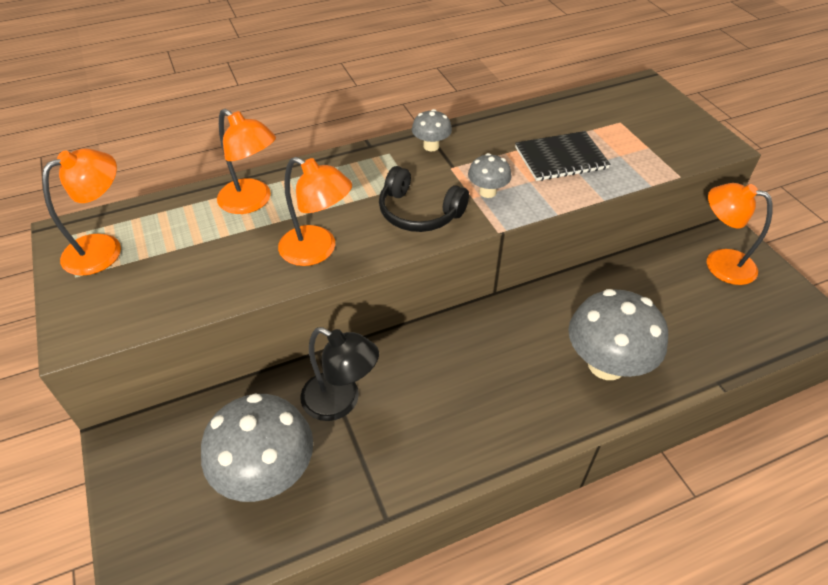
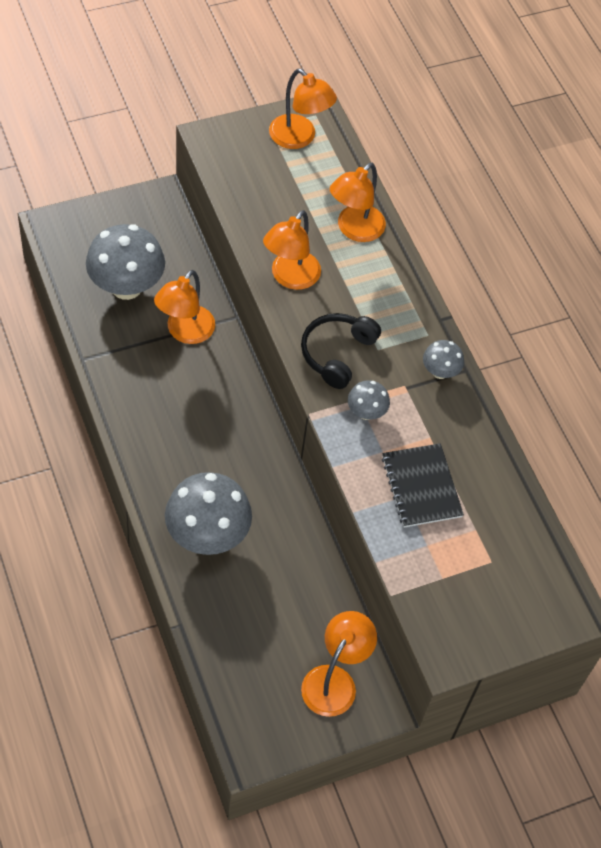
camera: 85 degrees right, 10 degrees up
black lamp [300,327,379,421] -> orange lamp [154,270,215,344]

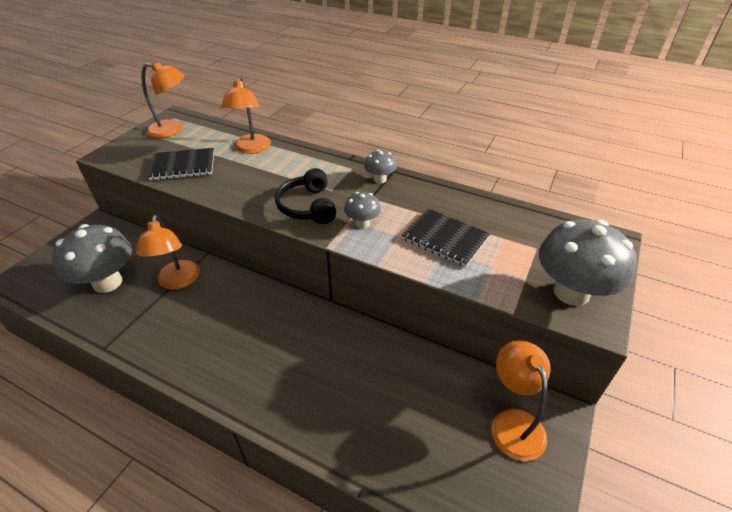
camera: 35 degrees left, 15 degrees down
grey mushroom [165,472,252,555] -> grey mushroom moved to [539,219,637,306]
orange lamp [263,210,321,290] -> none
none -> black notebook [148,148,214,180]

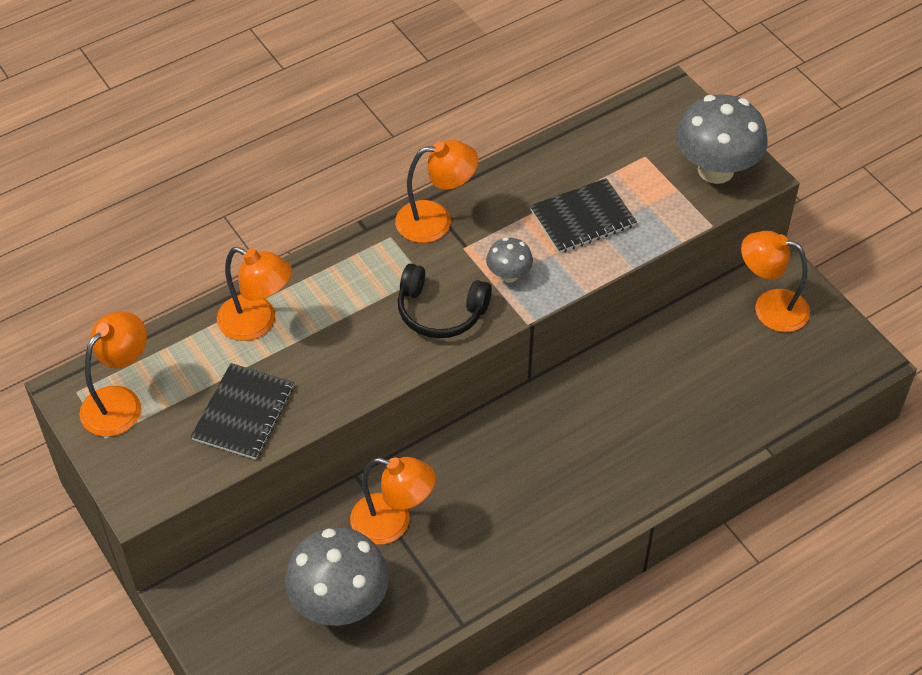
camera: 60 degrees left, 10 degrees up
grey mushroom [364,150,397,184] -> orange lamp [395,140,478,243]

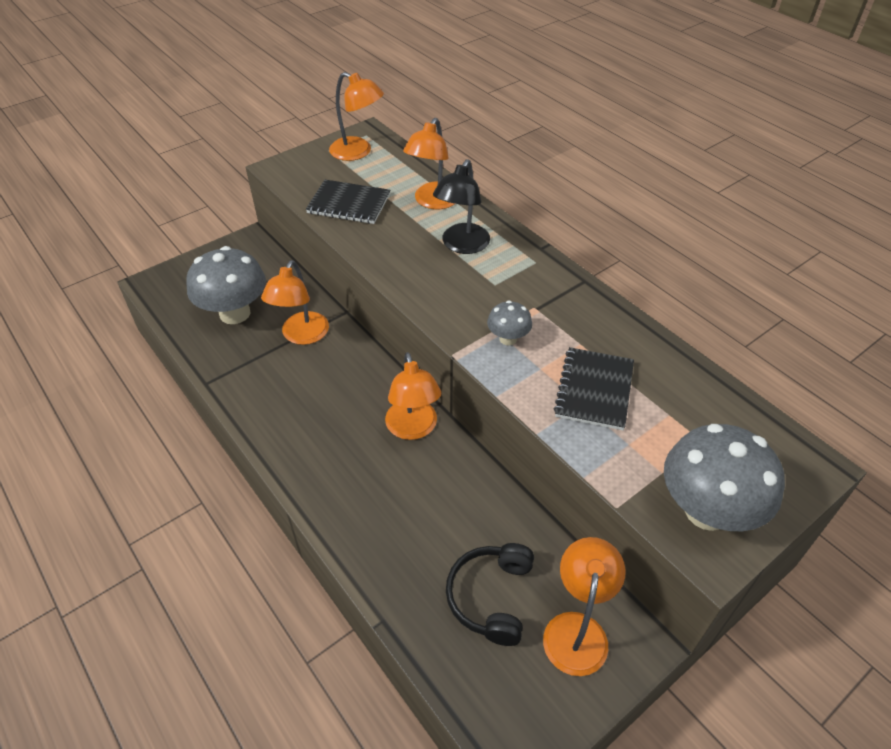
camera: 85 degrees right, 5 degrees down
orange lamp [395,140,478,243] -> orange lamp moved to [385,352,441,440]
black headphones [398,264,492,338] -> black headphones moved to [446,543,534,646]
black notebook [530,178,637,253] -> black notebook turned 45 degrees clockwise [554,347,634,430]
none -> black lamp [433,159,490,254]

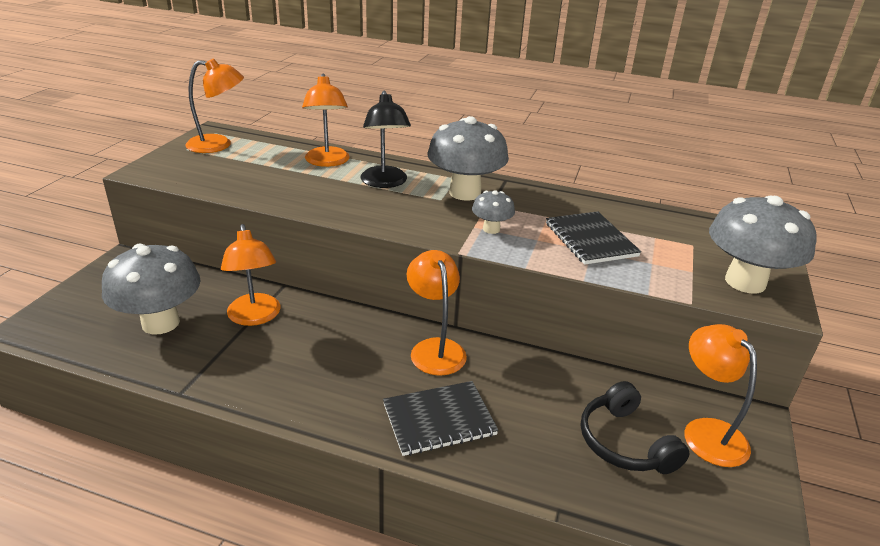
camera: 35 degrees left, 15 degrees down
black notebook [306,180,390,224] -> black notebook moved to [383,381,499,456]
orange lamp [385,352,441,440] -> orange lamp turned 150 degrees counterclockwise [407,250,467,376]
none -> grey mushroom [427,116,509,201]

